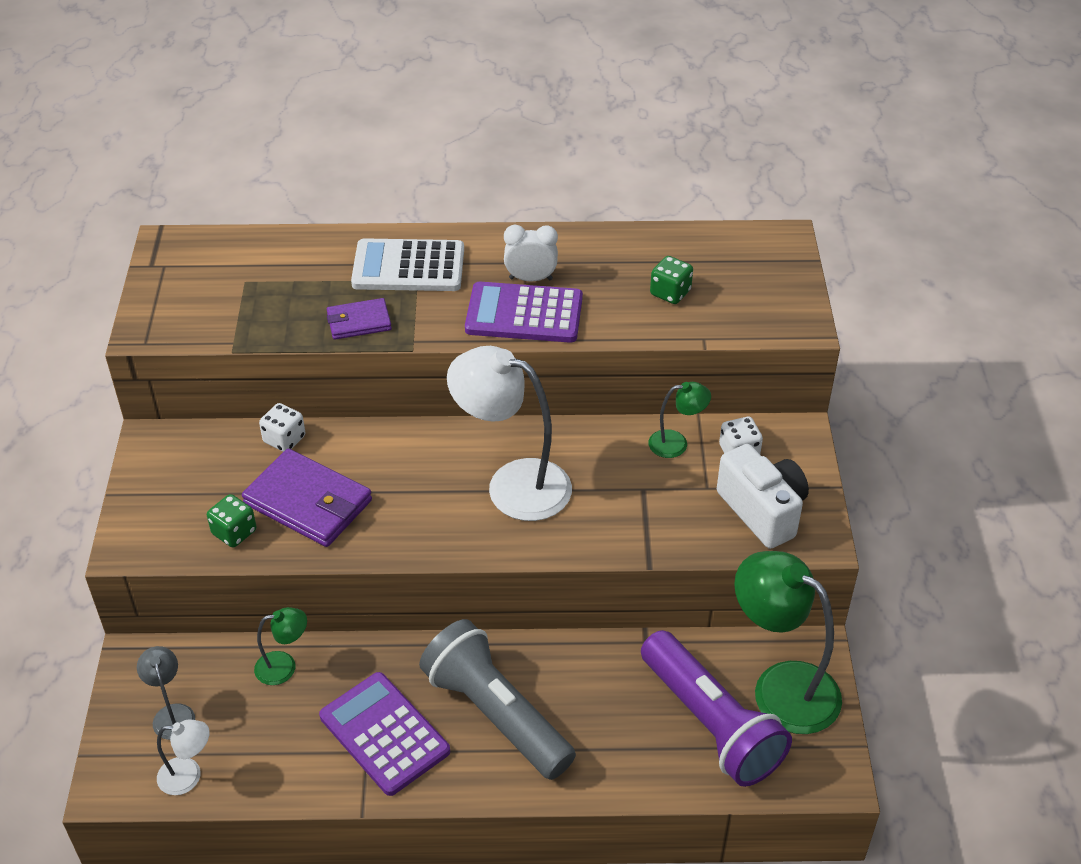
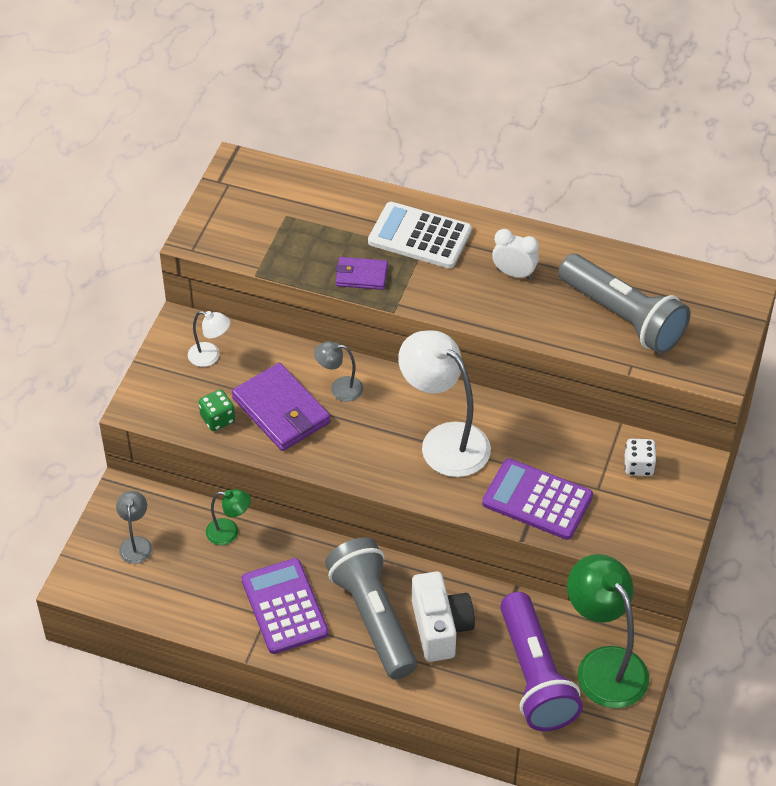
camera: 20 degrees right, 5 degrees up
white lamp [157,719,210,795] -> white lamp moved to [188,311,230,367]
white dice [259,403,305,452] -> none
purple calculator [465,282,583,343] -> purple calculator moved to [482,458,593,540]
green lamp [648,382,711,458] -> none
green dice [650,256,693,304] -> grey flashlight [558,254,690,354]
white camera [717,444,809,549] -> white camera moved to [412,571,475,662]
none -> grey lamp [314,341,363,402]

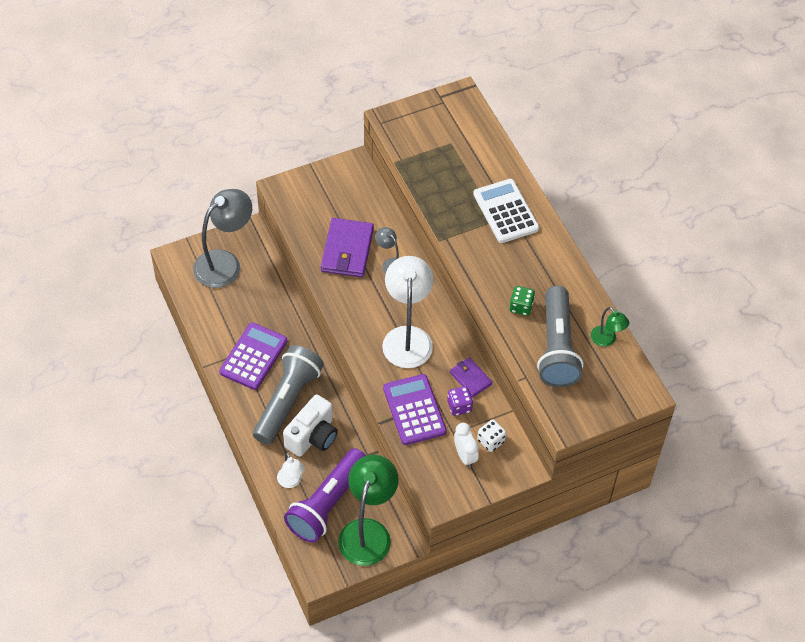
camera: 45 degrees right, 5 degrees up
grey lamp [116,491,152,564] -> grey lamp [193,189,252,288], size x2.08
white lamp [188,311,230,367] -> white lamp moved to [277,453,304,488]
green dice [199,389,235,431] -> green dice moved to [509,286,535,316]
green lamp [206,489,251,545] -> green lamp moved to [591,307,630,347]
purple wallet [336,257,388,290] -> purple wallet moved to [450,357,492,397]
white clock [492,229,539,279] -> white clock moved to [454,423,479,468]
none -> purple dice [447,386,473,416]

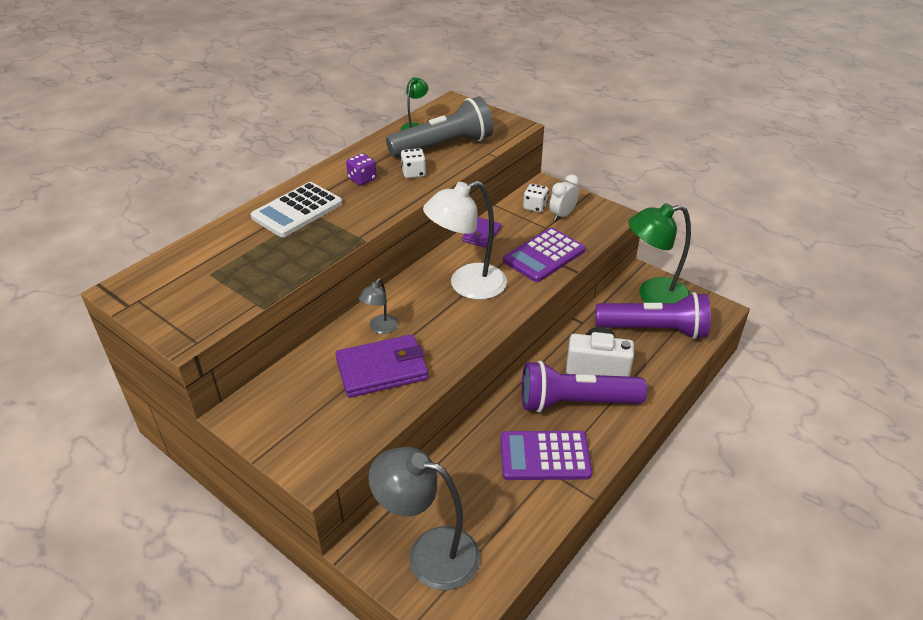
camera: 115 degrees left, 15 degrees down
grey flashlight [253,345,324,445] -> purple flashlight [522,361,647,413]
white lamp [277,453,304,488] -> none
purple dice [447,386,473,416] -> purple dice moved to [346,153,377,185]
green dice [509,286,535,316] -> white dice [401,148,426,178]

